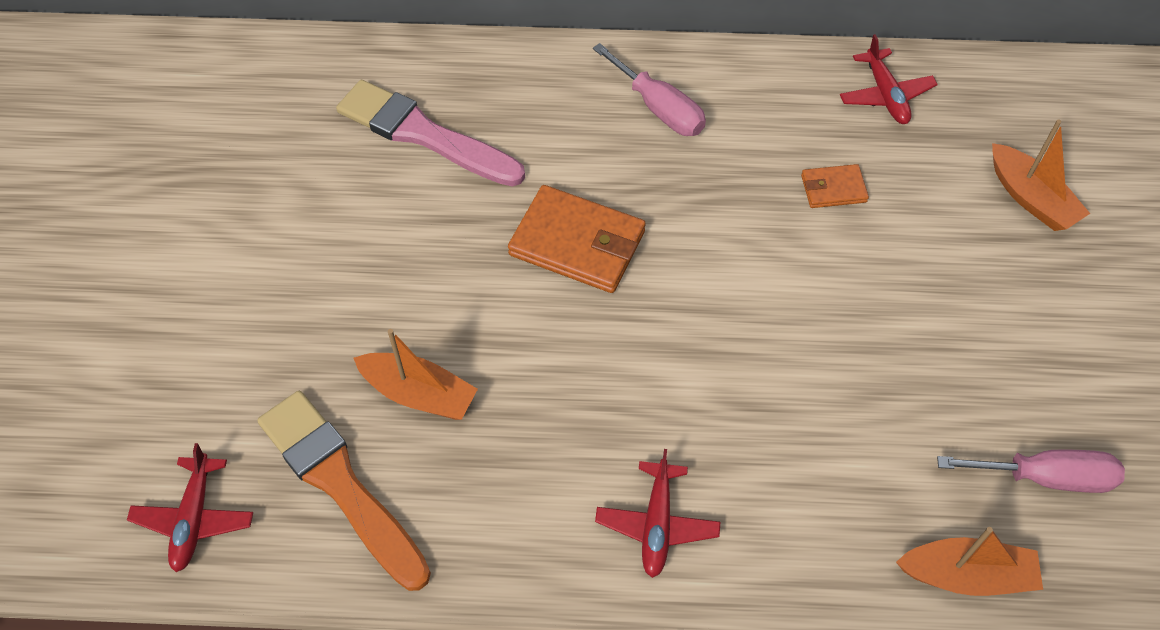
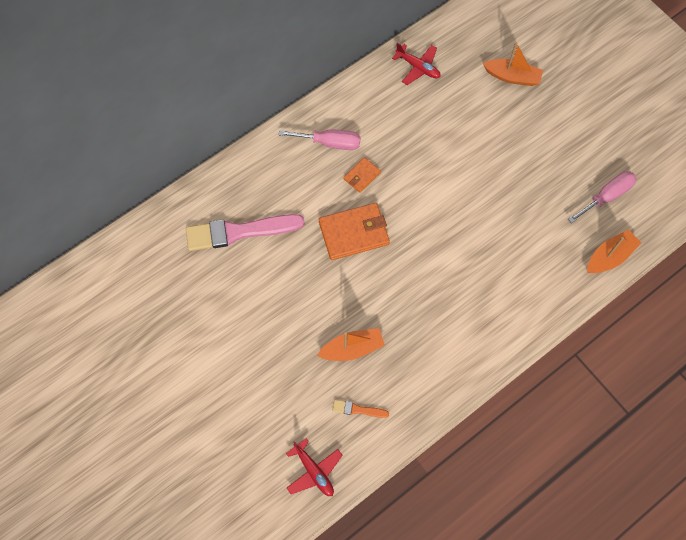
camera: 40 degrees left, 10 degrees up
orange brush [257,391,431,591] -> orange brush [333,400,389,418], size x0.44
red plane [595,449,720,578] -> none
orange wallet [801,164,869,208] -> orange wallet moved to [344,157,381,193]

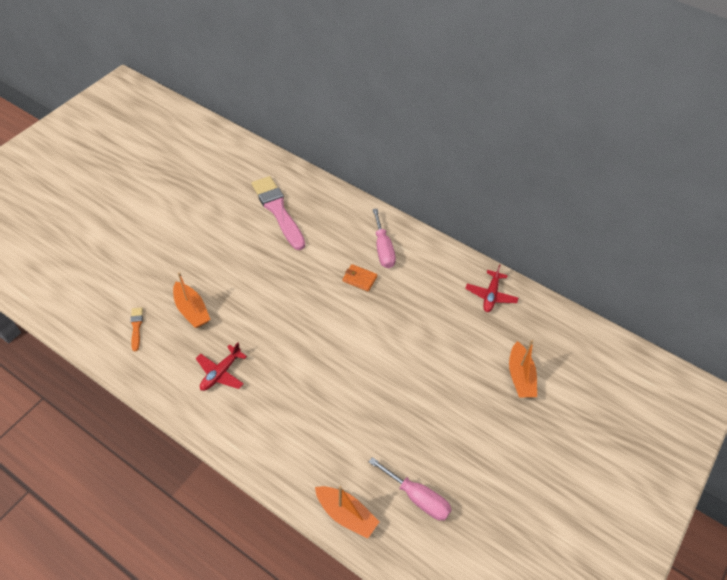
camera: 70 degrees right, 15 degrees down
red plane [286,438,343,496] -> red plane moved to [196,342,247,391]
orange wallet [319,203,390,260] -> none

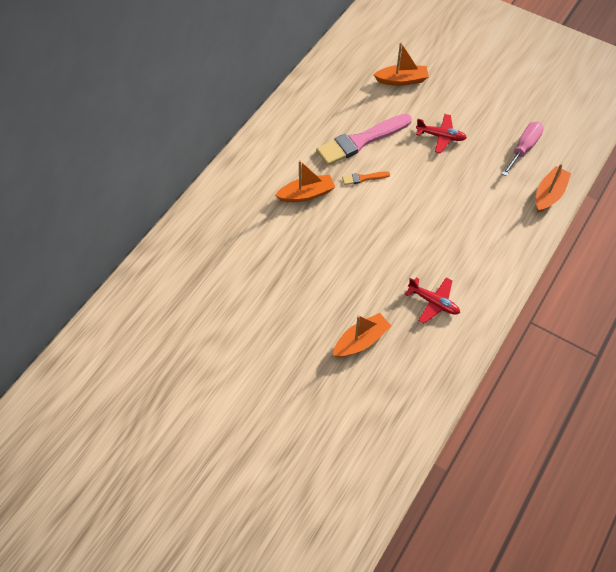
camera: 90 degrees left, 5 degrees up
orange brush [130,307,143,351] -> orange brush moved to [342,171,390,185]
pink brush [251,176,305,250] -> pink brush moved to [316,114,412,165]
orange wallet [343,264,377,292] -> orange boat [275,160,335,202]
pink screwdriver [373,209,396,268] -> none
red plane [465,264,518,312] -> red plane moved to [416,114,467,153]

